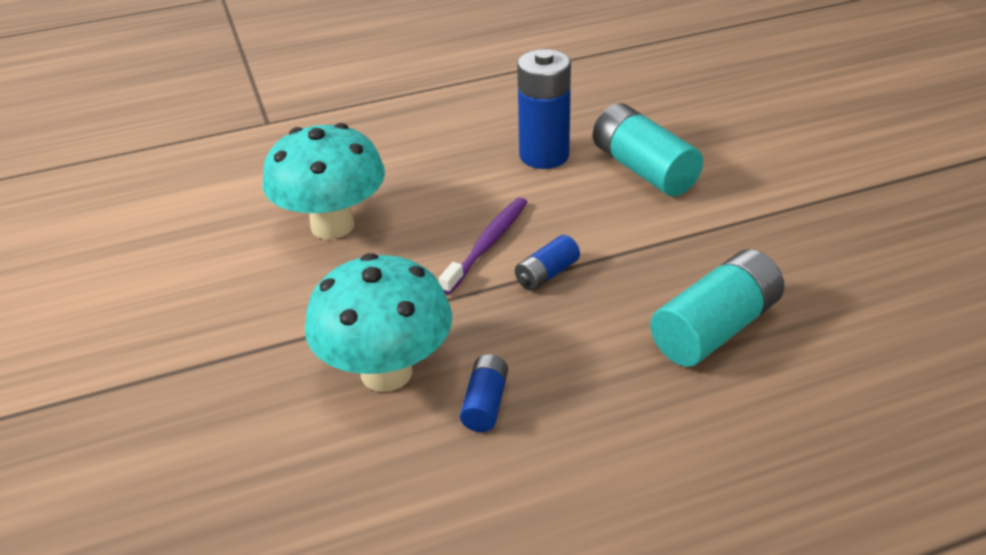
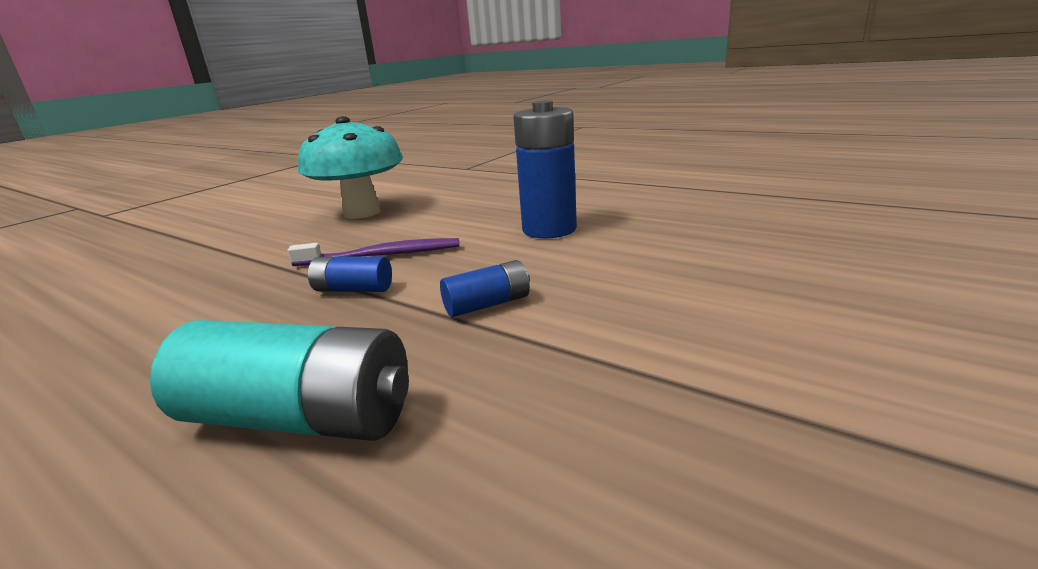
camera: 55 degrees right, 15 degrees down
turquoise mushroom [305,253,452,392] -> none
blue battery [460,354,508,432] -> blue battery moved to [440,260,530,317]
turquoise battery [593,103,703,197] -> none

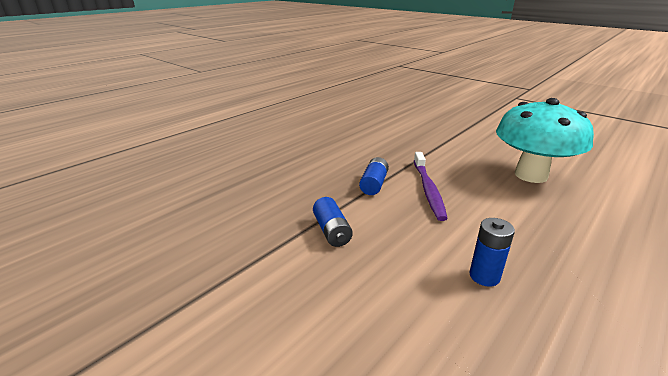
camera: 95 degrees right, 5 degrees up
turquoise battery [150,320,409,441] -> none
blue battery [513,100,577,239] -> blue battery [469,218,515,287], size x0.52

